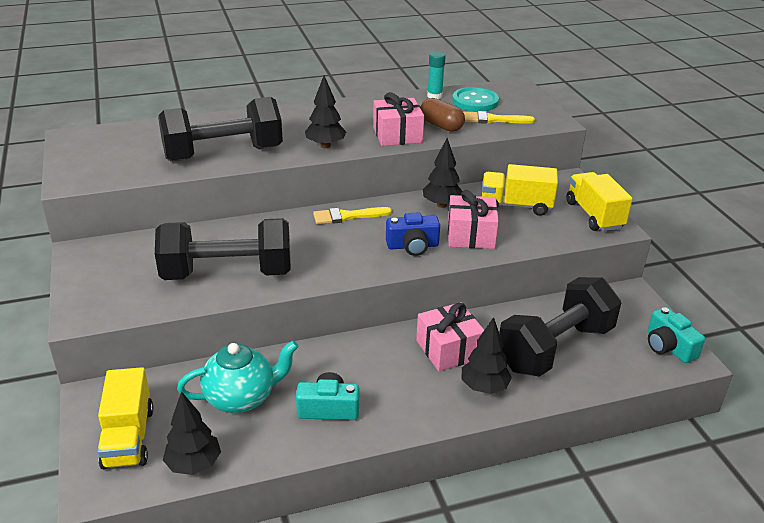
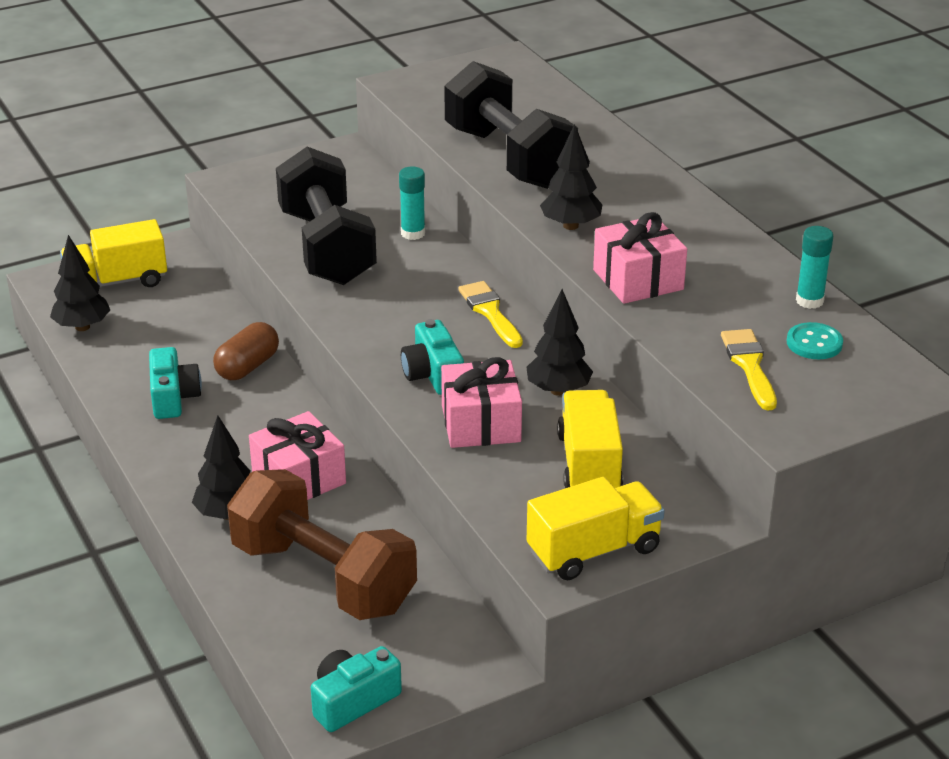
camera: 80 degrees right, 0 degrees up
turquoise teapot [177,341,299,413] -> none
blue camera [386,212,440,256] -> turquoise camera [401,319,464,395]
brown capsule [420,98,465,132] -> brown capsule moved to [213,322,279,380]
turquoise button [452,87,499,112] -> turquoise button [787,322,843,359], size x0.64
black dumbbell [499,277,621,377] -> brown dumbbell [227,469,417,620]
none -> turquoise glue stick [399,167,425,240]

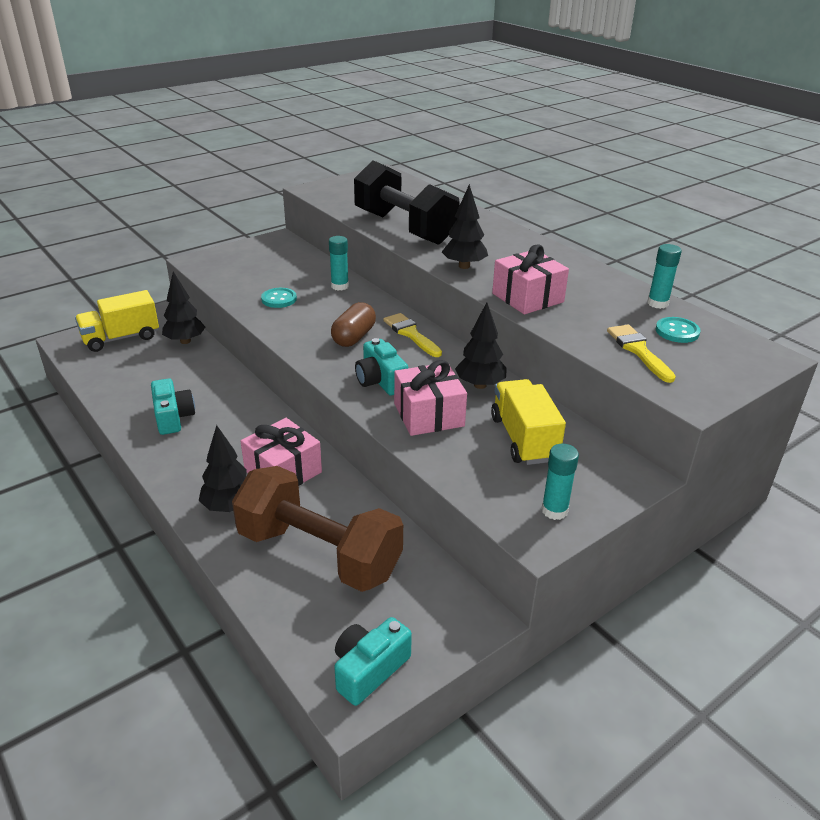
camera: 10 degrees left, 0 degrees up
black tree [50,235,110,331] -> black tree moved to [162,271,205,344]
brown capsule [213,322,279,380] -> brown capsule moved to [331,302,376,347]
black dumbbell [276,147,377,285] -> turquoise button [261,288,297,308]
yellow truck [527,477,665,580] -> turquoise glue stick [542,444,579,520]

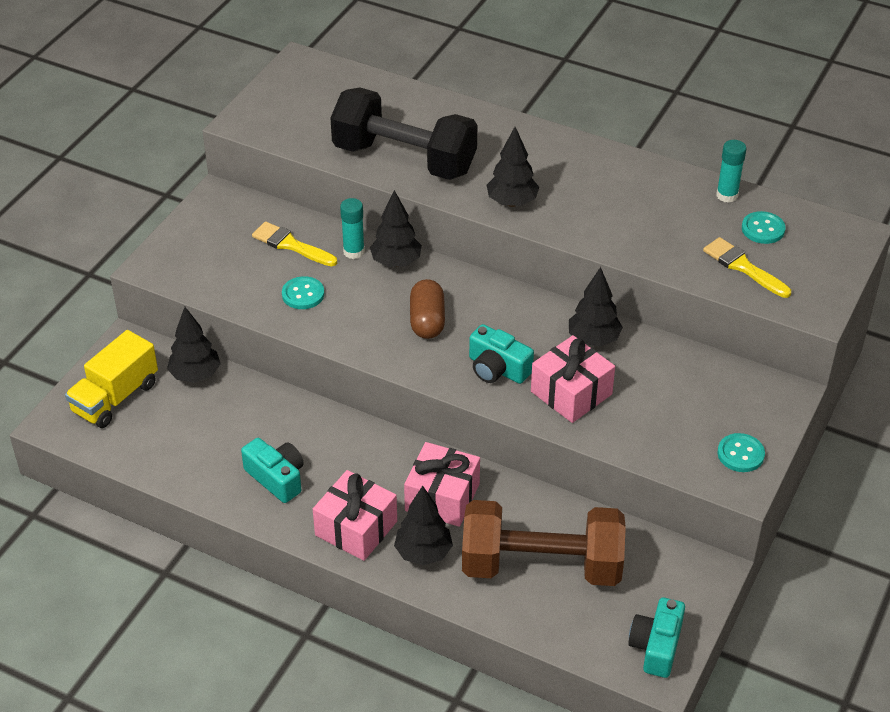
camera: 25 degrees left, 10 degrees up
yellow brush [383,313,442,357] -> yellow brush moved to [252,221,337,266]
yellow truck [491,379,566,465] -> none
pink gift [492,244,569,314] -> pink gift moved to [313,470,397,561]
turquoise glue stick [542,444,579,520] -> turquoise button [717,433,765,472]
none -> black tree [370,190,422,267]

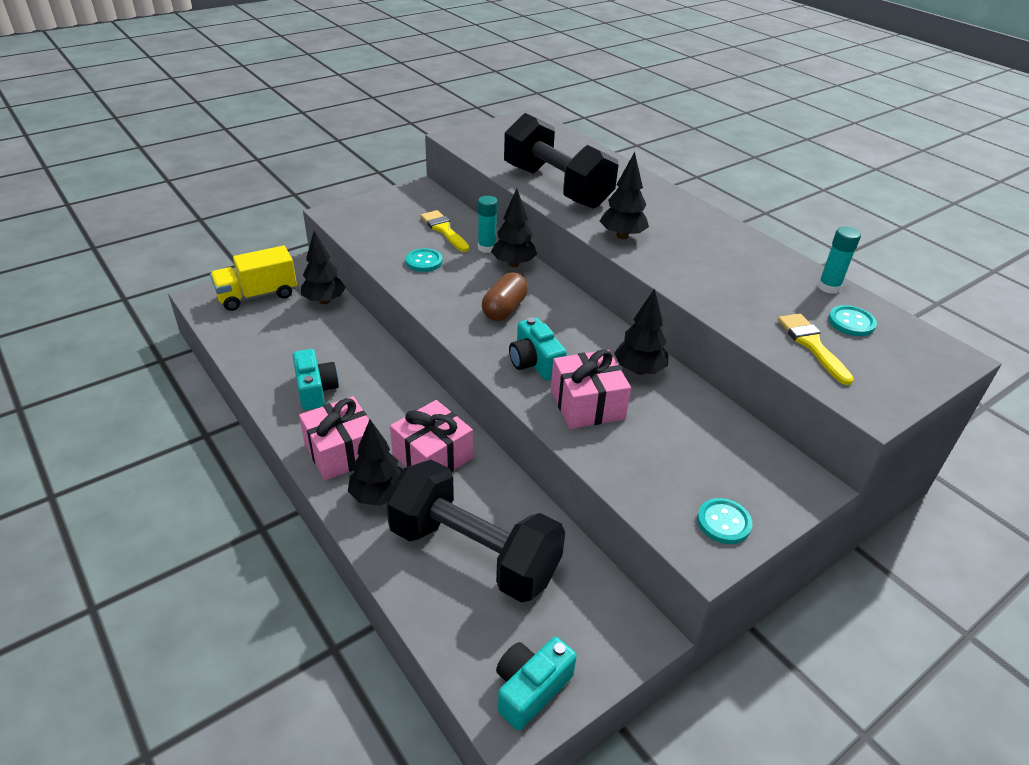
camera: 25 degrees right, 5 degrees down
brown dumbbell [462,500,626,586] -> black dumbbell [385,460,565,603]

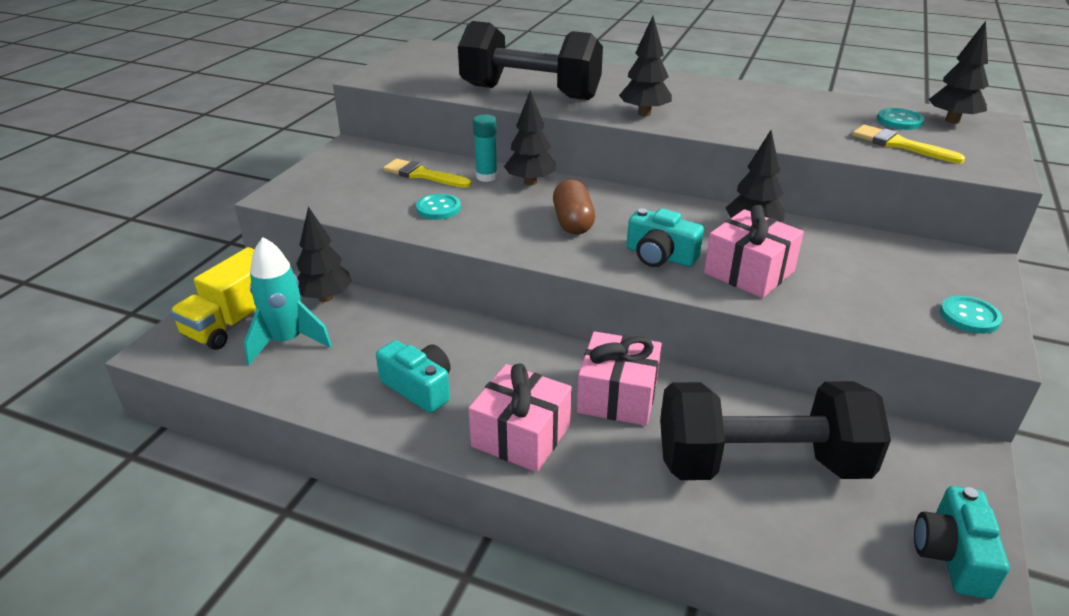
camera: 30 degrees left, 5 degrees down
black tree [348,419,402,506] -> black tree moved to [928,21,989,124]
turquoise glue stick [818,226,861,294] -> none
none -> turquoise rocket [244,237,332,365]

